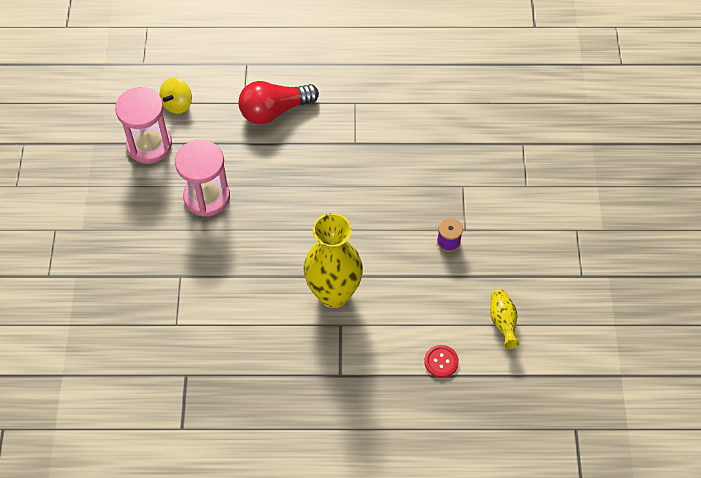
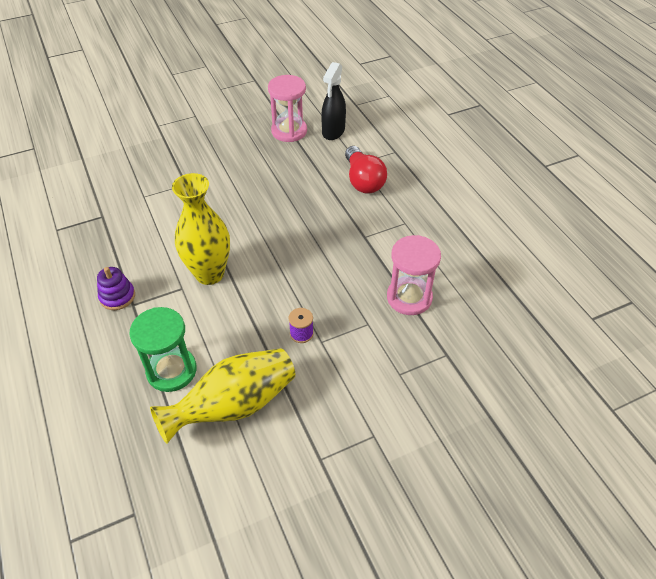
camera: 65 degrees right, 10 degrees down
yellow spinning top [159,78,192,114] -> black spray bottle [321,62,346,140]
pink hourglass [175,140,230,216] -> pink hourglass moved to [387,235,441,315]
red light bulb [239,81,319,124] -> red light bulb turned 150 degrees counterclockwise [345,146,387,194]
red button [424,345,459,378] -> green hourglass [129,307,197,392]
yellow vase [490,289,520,349] -> yellow vase [150,348,295,444], size x2.19
none -> purple stacking toy [97,267,135,310]

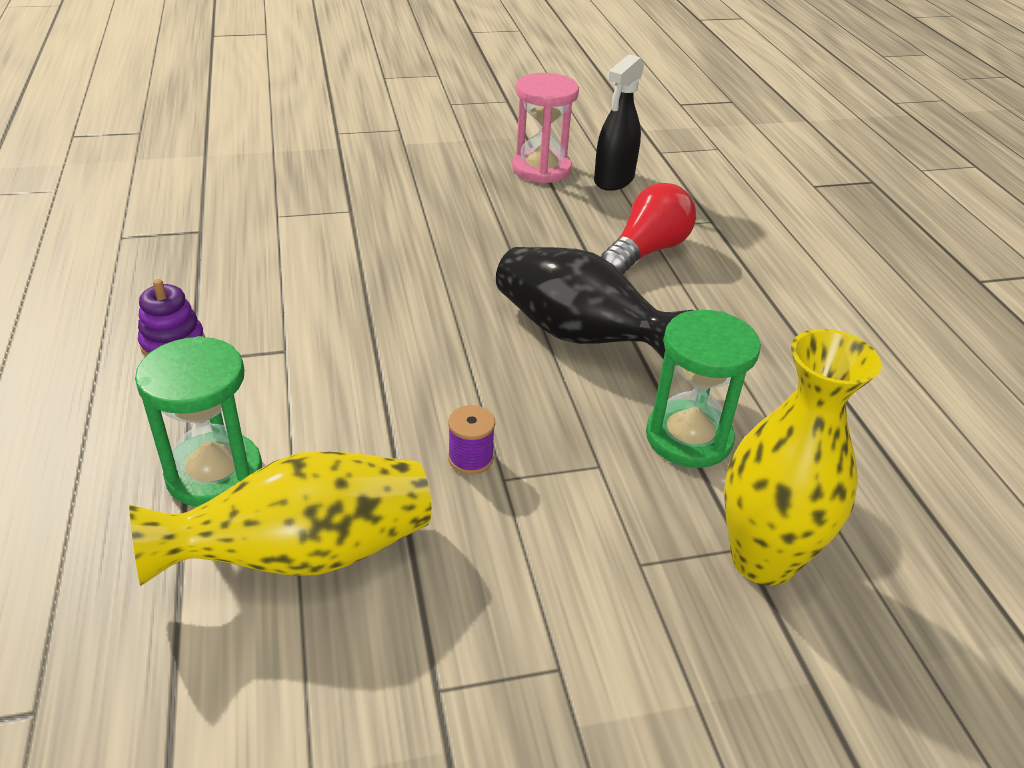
camera: 10 degrees right, 10 degrees down
yellow vase [172,173,230,285] -> yellow vase moved to [724,329,881,586]
red light bulb [345,146,387,194] -> red light bulb turned 135 degrees counterclockwise [601,183,696,274]
pink hourglass [387,235,441,315] -> green hourglass [646,310,761,468]
none -> black vase [496,247,693,359]

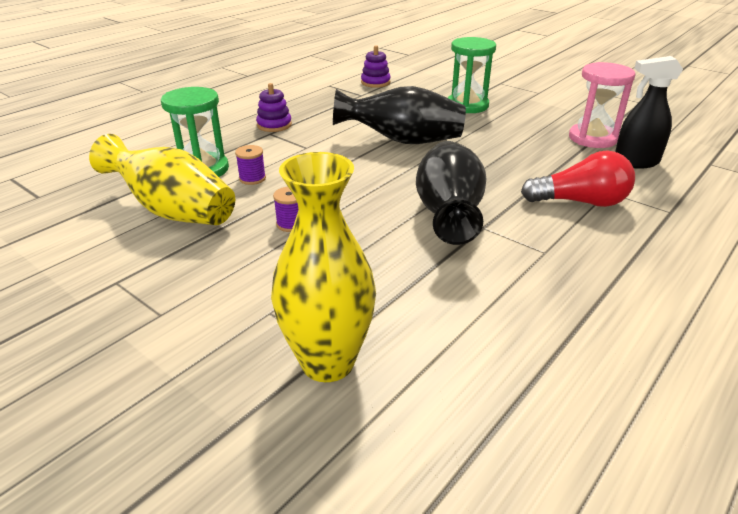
camera: 55 degrees right, 5 degrees down
green hourglass [646,310,761,468] -> green hourglass moved to [448,37,496,113]
none -> purple spool [235,145,266,185]
none -> black vase [333,86,466,144]
none -> purple stacking toy [361,45,391,88]

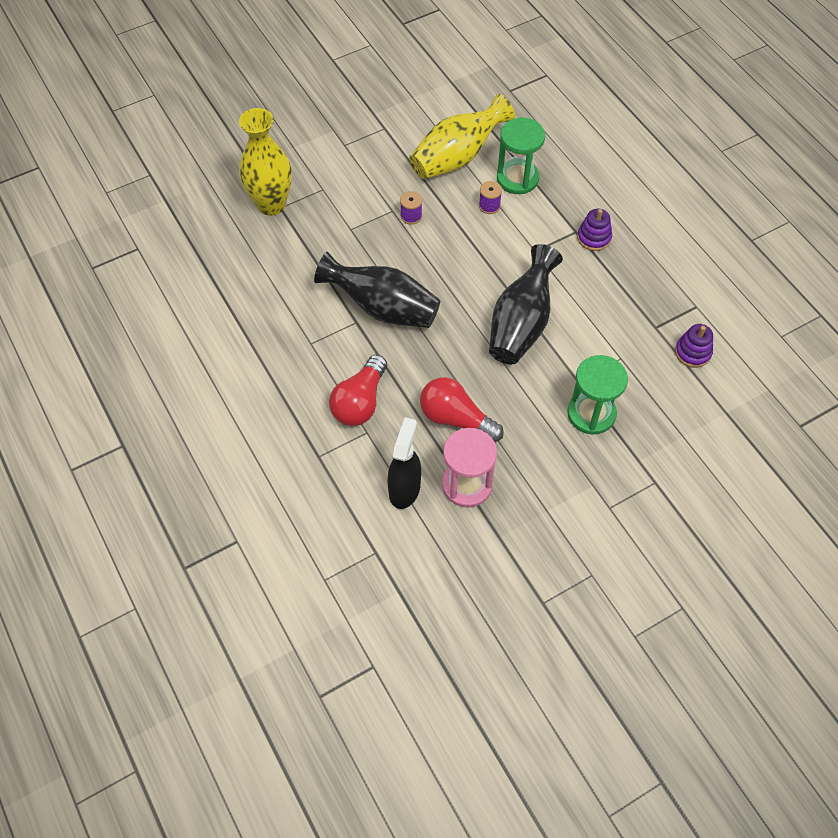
camera: 110 degrees right, 25 degrees up
none -> red light bulb [420,377,504,442]

